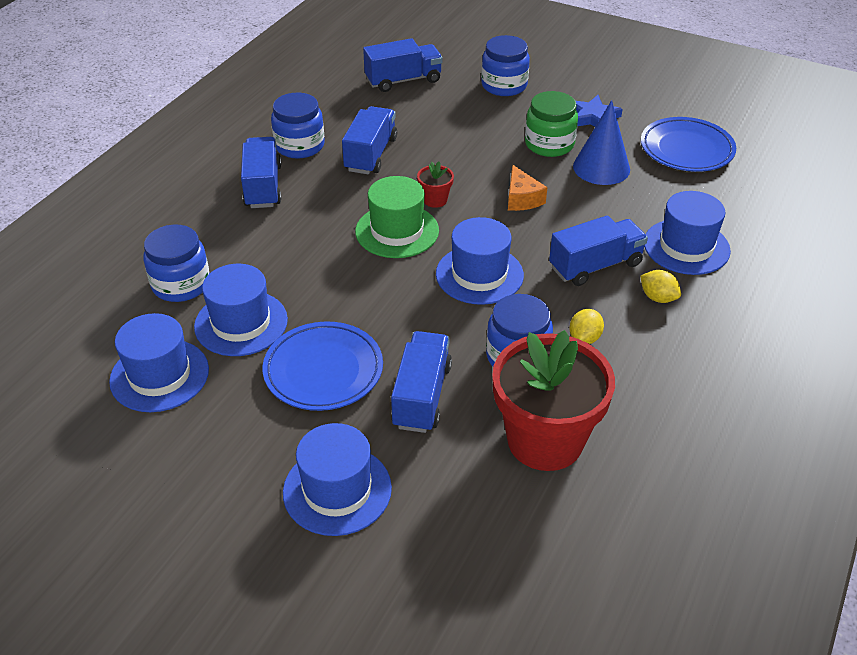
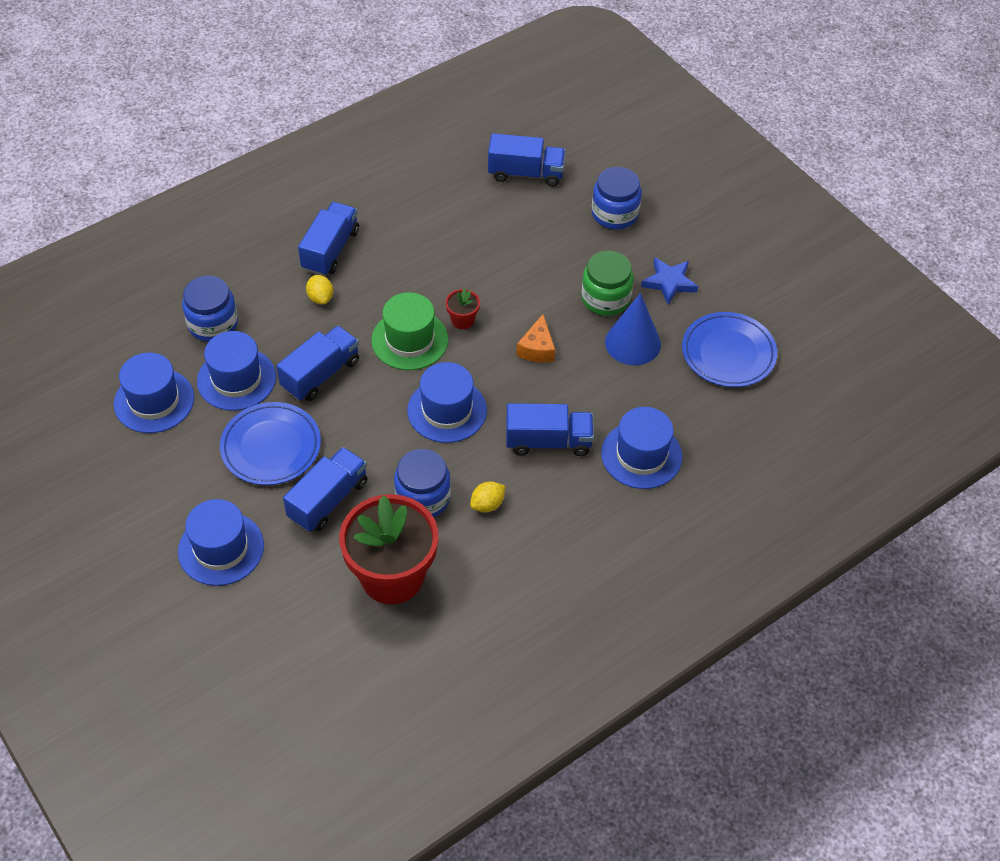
camera: 25 degrees right, 10 degrees up
blue jar [271,93,325,159] -> none
blue truck [342,106,397,174] -> blue truck moved to [276,326,359,401]
yellow lemon [640,270,681,303] -> yellow lemon moved to [306,275,333,304]

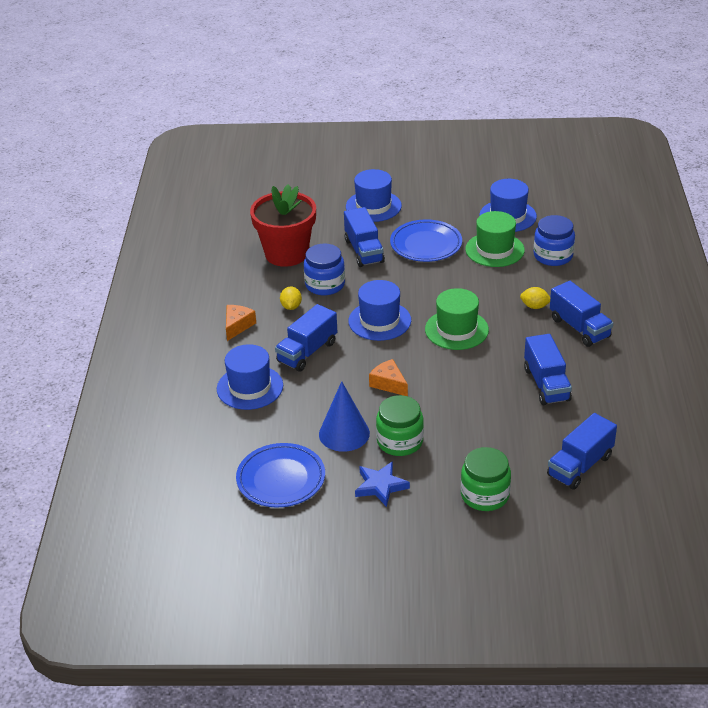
camera: 130 degrees right, 15 degrees down
blue hat [197,331,276,411] -> green hat [465,211,525,267]
blue truck [276,326,359,401] -> blue truck moved to [524,334,572,405]
red flower pot [445,288,480,329] -> none
blue jar [592,167,642,229] -> green jar [461,447,511,511]
none -> orange cheese [226,305,256,341]

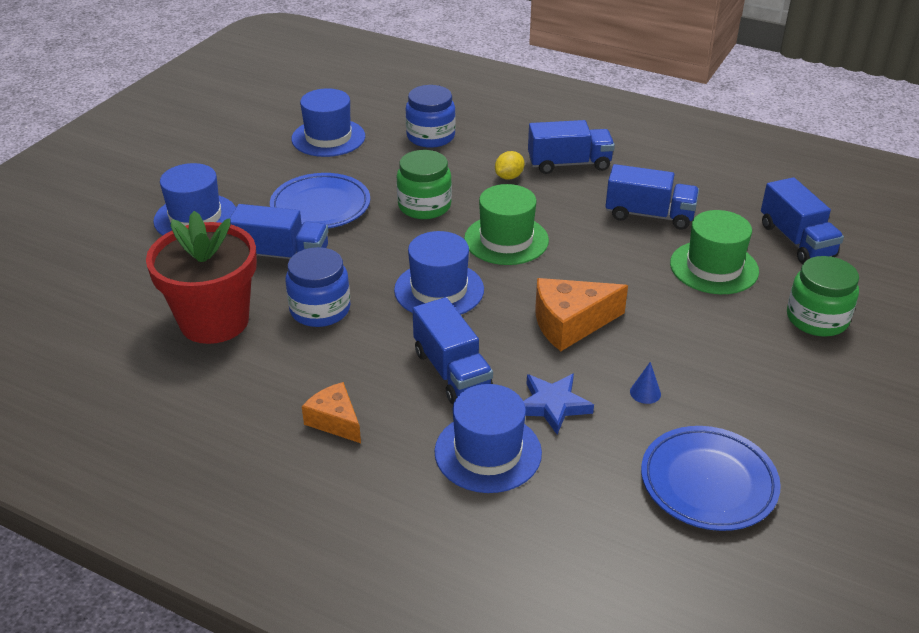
camera: 65 degrees left, 0 degrees up
yellow lemon [280,286,302,310] -> none
blue cone [319,381,370,452] -> blue cone [630,362,661,404], size x0.42
blue star [355,461,410,507] -> blue star moved to [523,373,594,434]
orange cheese [369,359,408,396] -> orange cheese [536,278,628,351], size x1.57
green jar [376,395,424,456] -> green jar moved to [397,150,452,219]
green hat [465,211,525,267] -> green hat moved to [670,210,759,294]

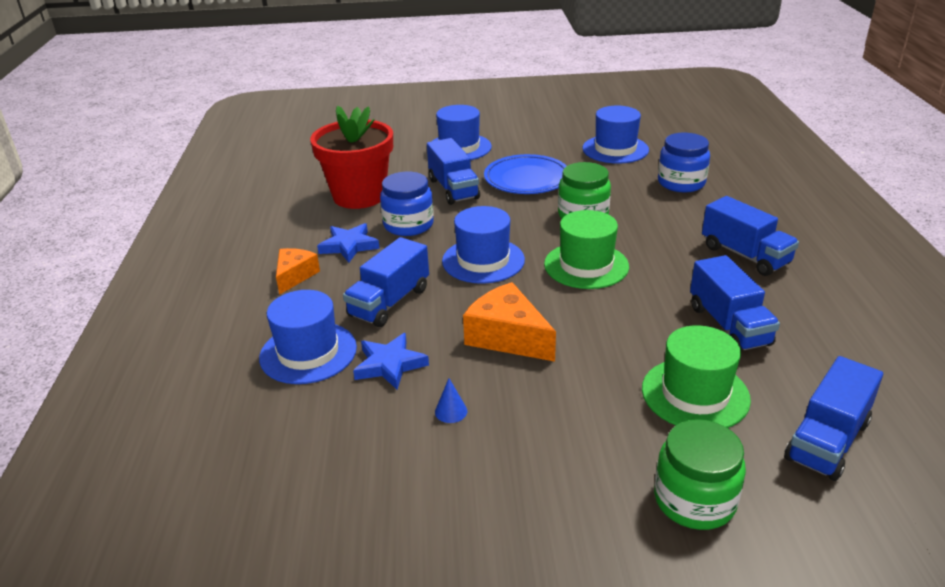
camera: 60 degrees right, 5 degrees down
yellow lemon [495,151,525,180] -> none
blue plate [641,426,781,531] -> none
none -> blue star [317,223,380,263]

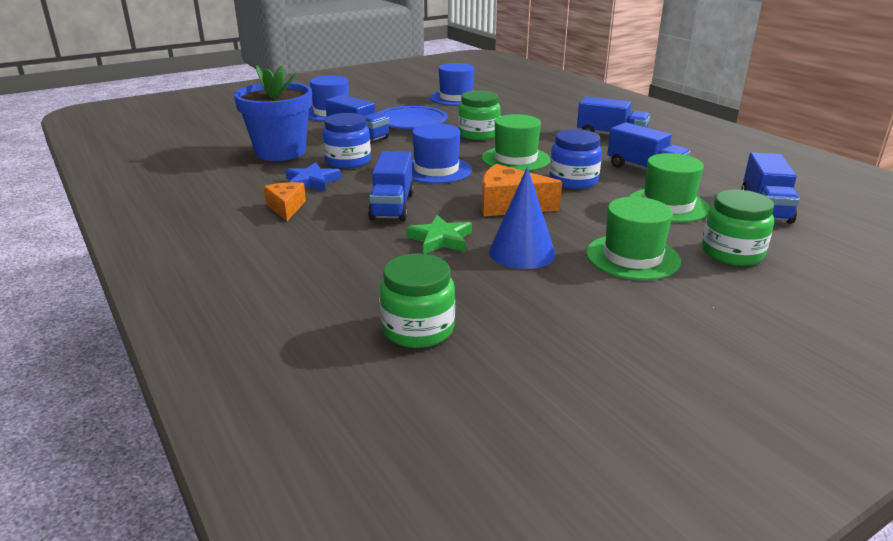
camera: 30 degrees left, 5 degrees down
blue hat [259,290,357,384] -> none
red flower pot [310,106,393,209] -> blue flower pot [234,65,312,161]
blue star [353,333,429,390] -> green star [407,215,472,254]
blue cone [435,378,467,423] -> blue cone [489,167,555,269], size x2.39
blue jar [658,133,710,192] -> blue jar moved to [549,129,602,189]
none -> green jar [380,253,455,348]
none -> green hat [586,197,681,280]

